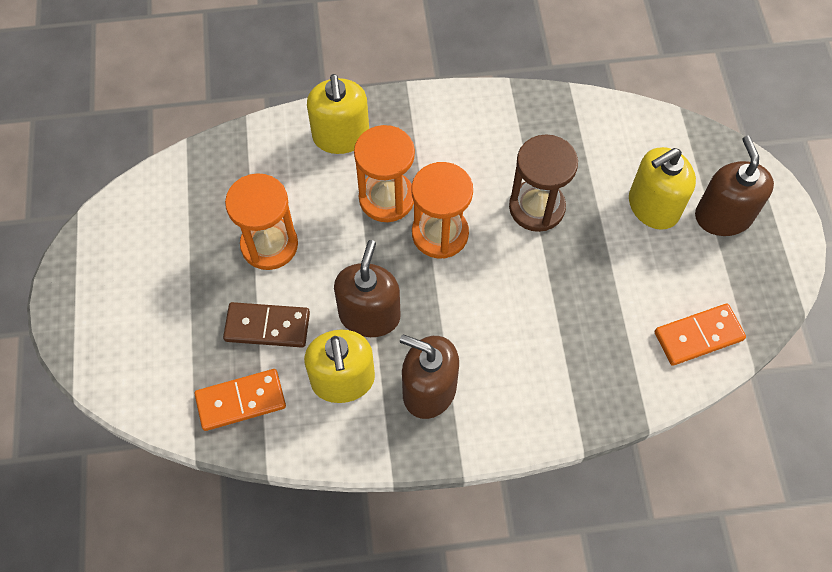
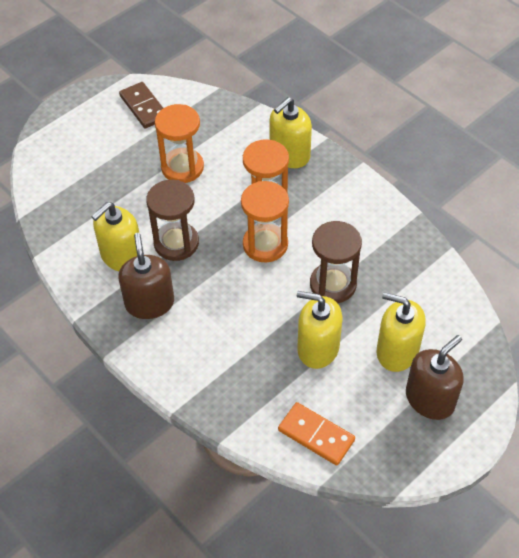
camera: 55 degrees right, 10 degrees down
orange domino [195,369,286,431] -> none
brown domino [223,302,310,348] -> brown domino moved to [119,82,163,129]
brown soap dispenser [334,240,401,337] -> brown hourglass [146,180,199,261]
none -> yellow soap dispenser [297,291,342,369]

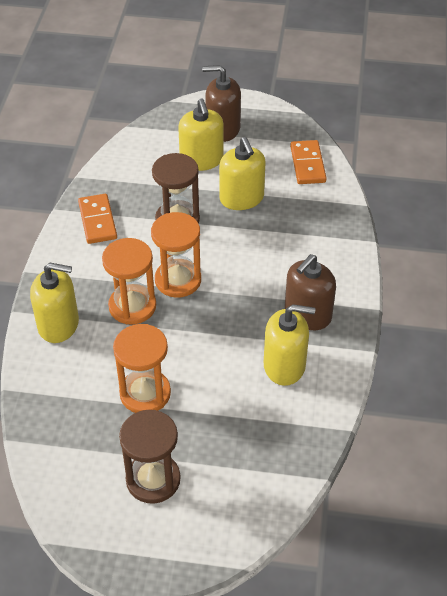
camera: 130 degrees left, 5 degrees down
brown domino [119,82,163,129] -> none
brown hourglass [146,180,199,261] -> brown hourglass moved to [119,410,180,504]
none -> orange domino [78,194,117,244]

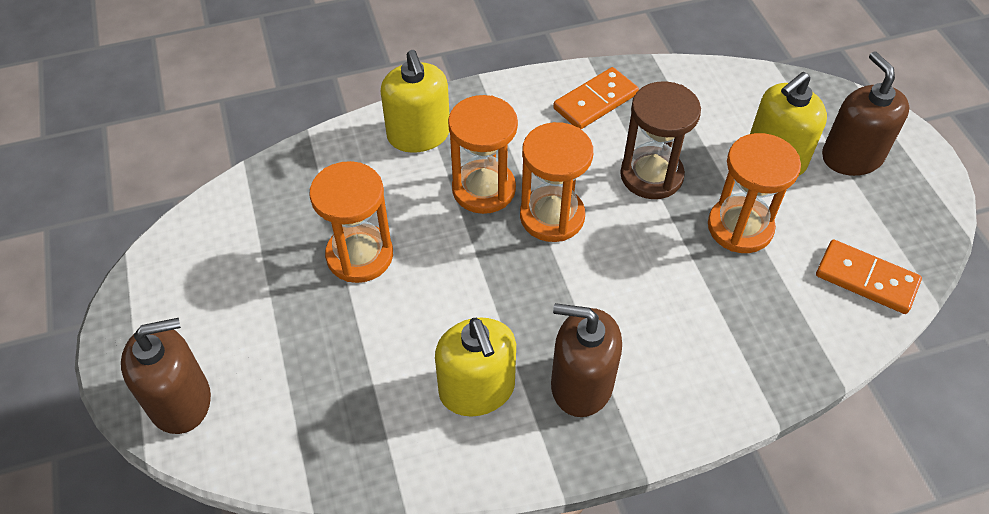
camera: 65 degrees right, 5 degrees up
brown hourglass [119,410,180,504] -> none
yellow soap dispenser [219,137,266,210] -> orange hourglass [708,133,801,253]
orange domino [290,140,327,184] -> orange domino turned 60 degrees clockwise [816,240,922,314]
none -> brown soap dispenser [121,318,211,434]

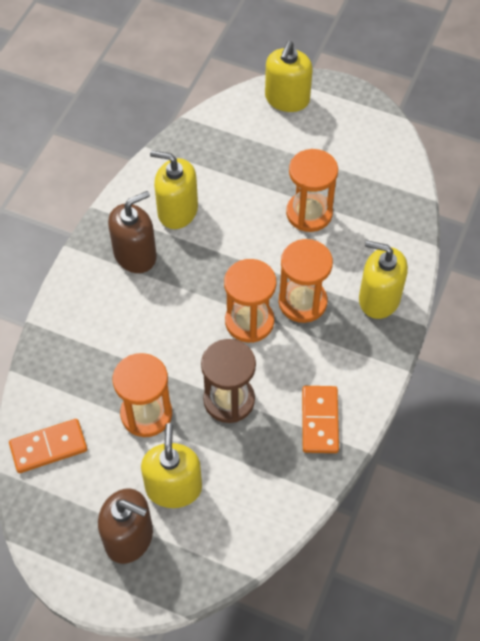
camera: 130 degrees right, 5 degrees up
brown soap dispenser [121,318,211,434] -> yellow soap dispenser [265,41,313,112]

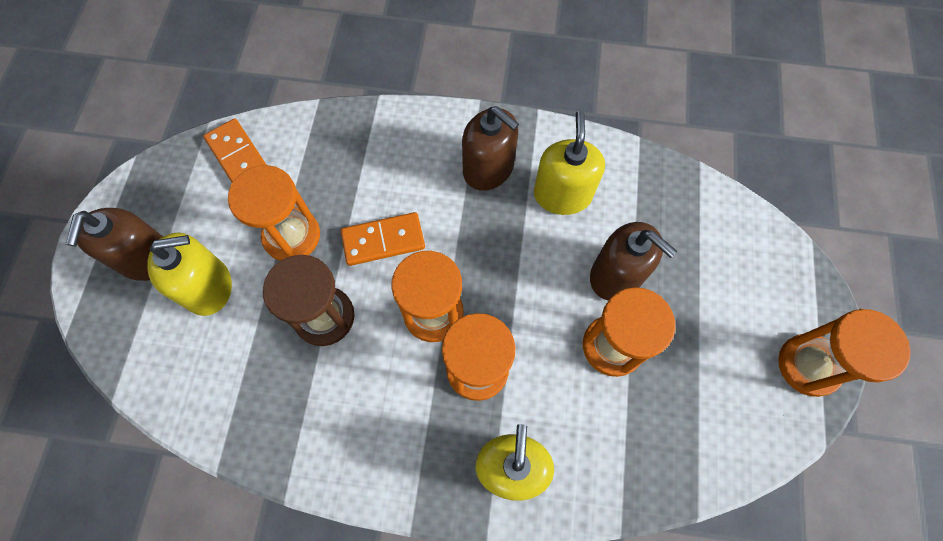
camera: 75 degrees right, 10 degrees up
yellow soap dispenser [265,41,313,112] -> none
orange domino [302,386,339,453] -> orange domino moved to [341,212,425,266]
none -> brown soap dispenser [590,222,677,301]
none -> orange hourglass [778,309,911,397]

